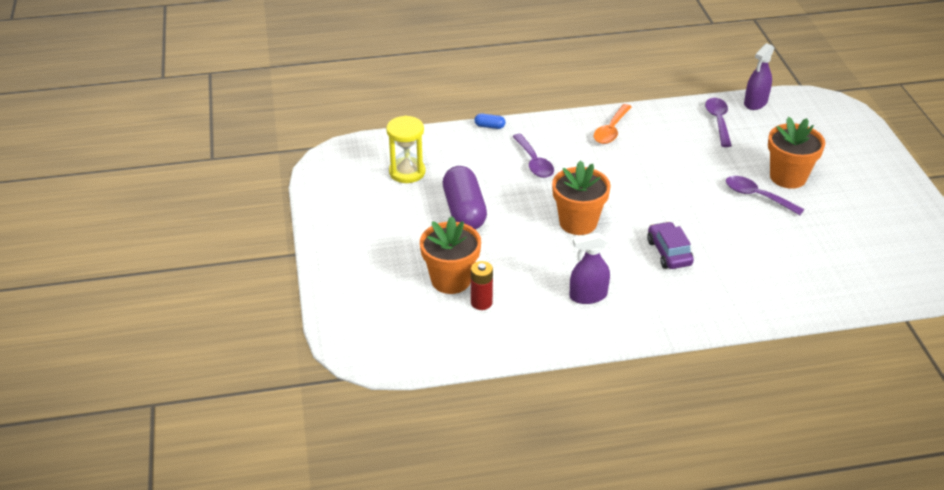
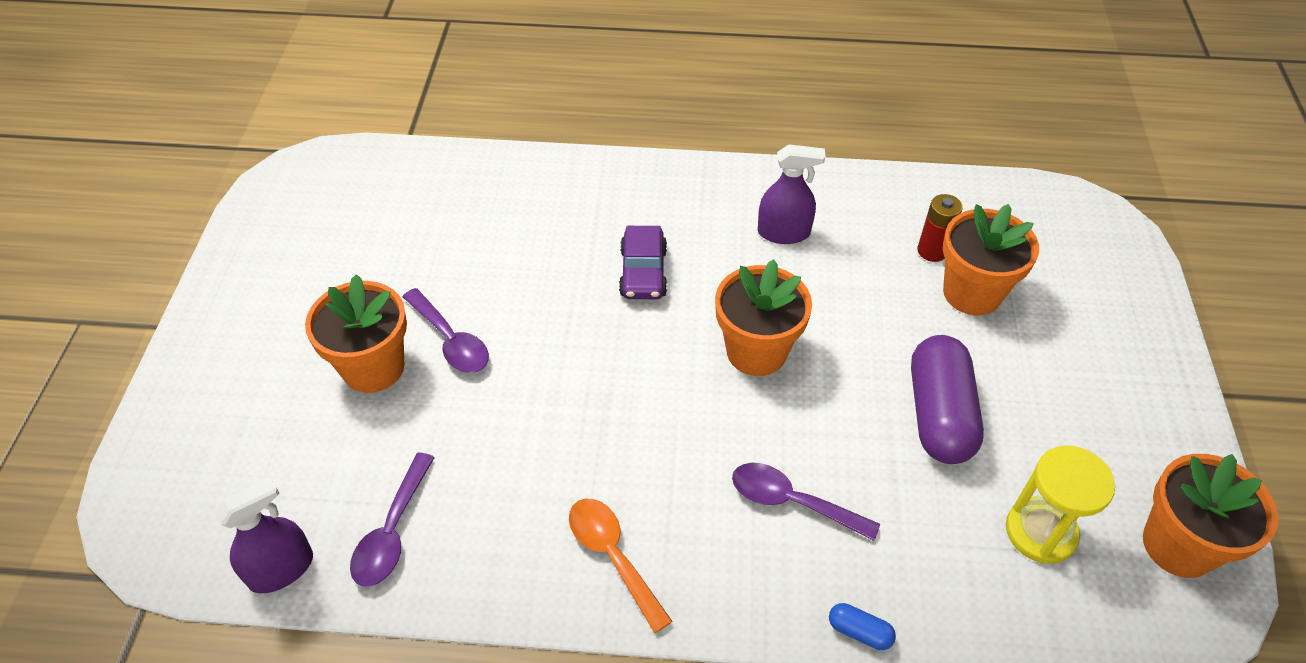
camera: 165 degrees left, 10 degrees up
purple spoon [512,134,554,178] -> purple spoon turned 60 degrees counterclockwise [732,463,880,541]
orange spoon [594,104,632,144] -> orange spoon turned 75 degrees counterclockwise [569,499,673,633]
none -> orange flower pot [1143,454,1278,578]

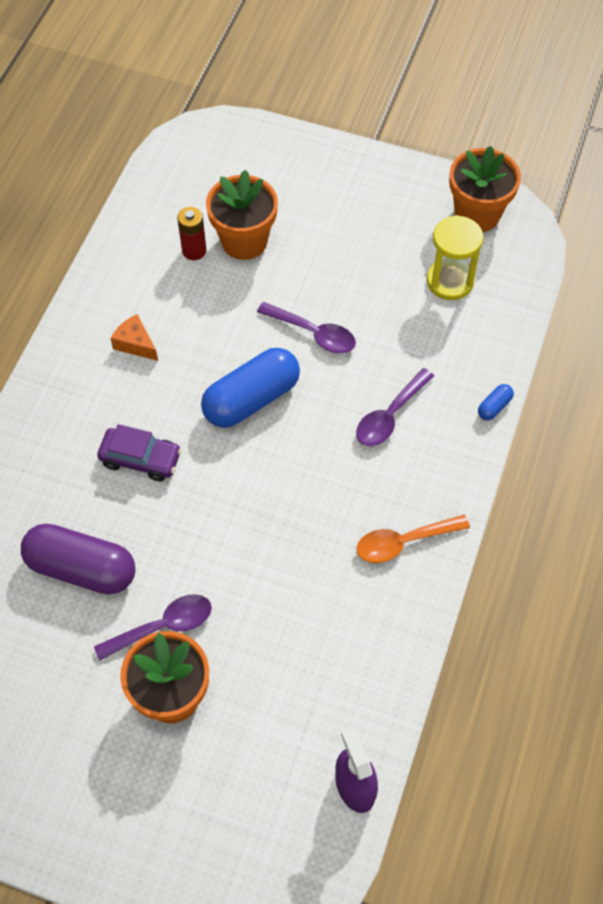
camera: 75 degrees left, 10 degrees up
purple spoon [350,453,435,587] -> purple spoon moved to [257,302,356,353]
orange flower pot [715,259,812,376] -> blue capsule [201,348,300,428]
purple spray bottle [758,144,826,244] -> orange cheese [110,314,158,361]
purple capsule [911,335,984,464] -> purple capsule moved to [21,524,135,595]

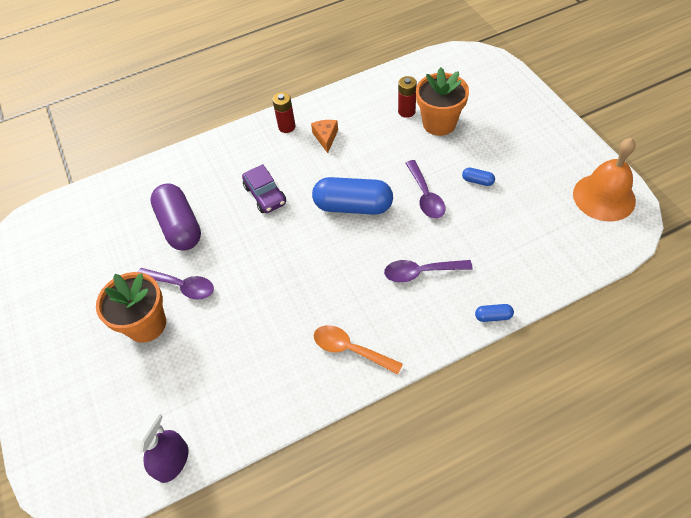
camera: 50 degrees right, 5 degrees down
yellow hourglass [427,215,483,300] -> none
orange flower pot [449,146,521,232] -> orange bell [573,138,636,221]
none -> red battery [272,92,296,133]
none -> blue capsule [462,167,495,186]

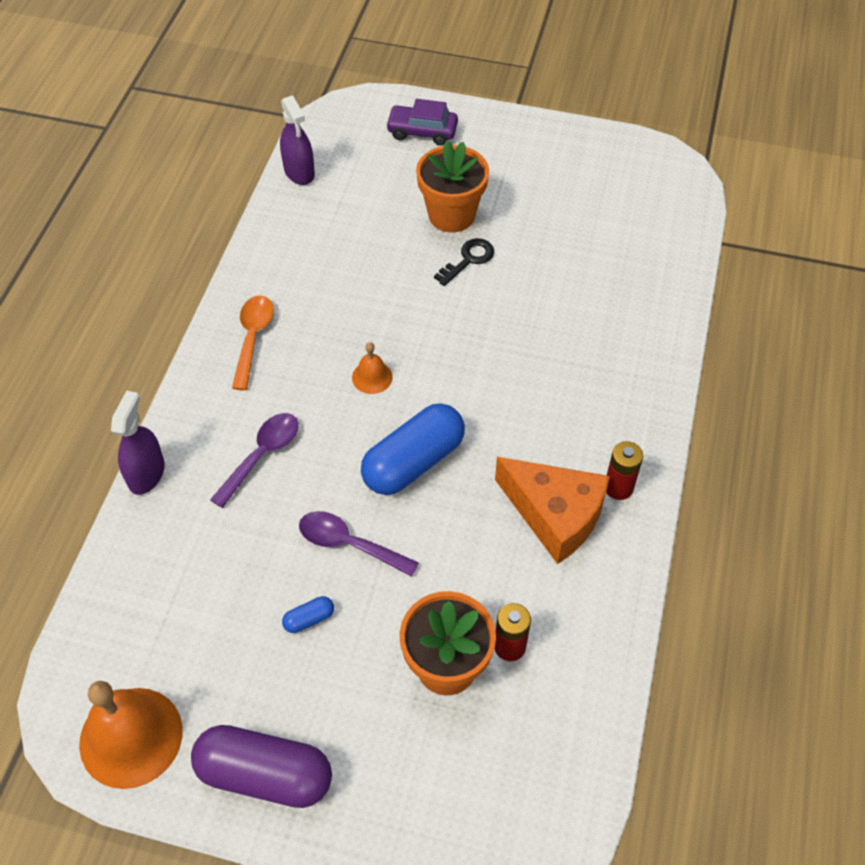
camera: 125 degrees right, 0 degrees up
purple spoon [138,268,214,299] -> black key [434,238,494,286]
purple capsule [150,183,201,250] -> purple capsule moved to [191,725,332,808]
purple car [242,164,286,213] -> purple car moved to [386,99,458,146]
orange cheese [311,120,338,153] -> orange cheese [495,457,610,564], size x2.01
orange spoon [314,325,403,374] -> orange spoon turned 60 degrees counterclockwise [232,296,274,390]
blue capsule [475,304,514,322] -> purple spray bottle [111,391,165,495]
none -> orange bell [352,342,393,394]

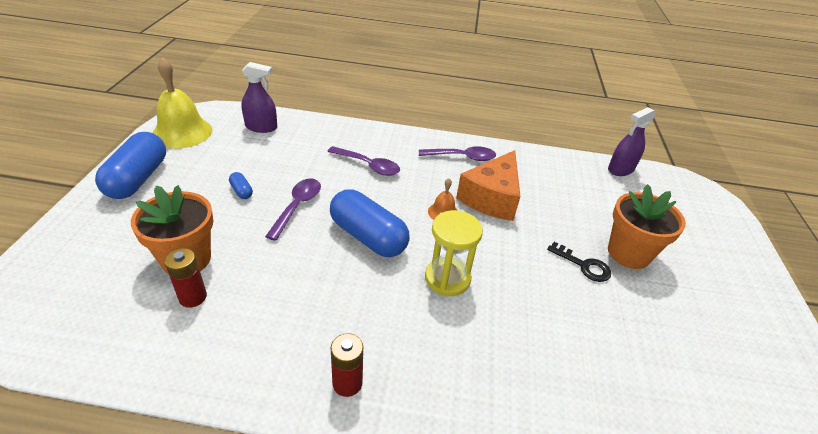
camera: 80 degrees right, 15 degrees down
orange bell [79,681,183,789] -> yellow bell [153,57,212,149]
purple spray bottle [111,391,165,495] -> purple spray bottle moved to [241,62,277,133]
purple capsule [191,725,332,808] -> blue capsule [95,132,166,199]
orange spoon [232,296,274,390] -> purple spoon [419,147,496,161]
purple car [386,99,458,146] -> none
orange cheese [495,457,610,564] -> orange cheese moved to [456,150,521,221]
none -> yellow hourglass [425,210,483,296]

